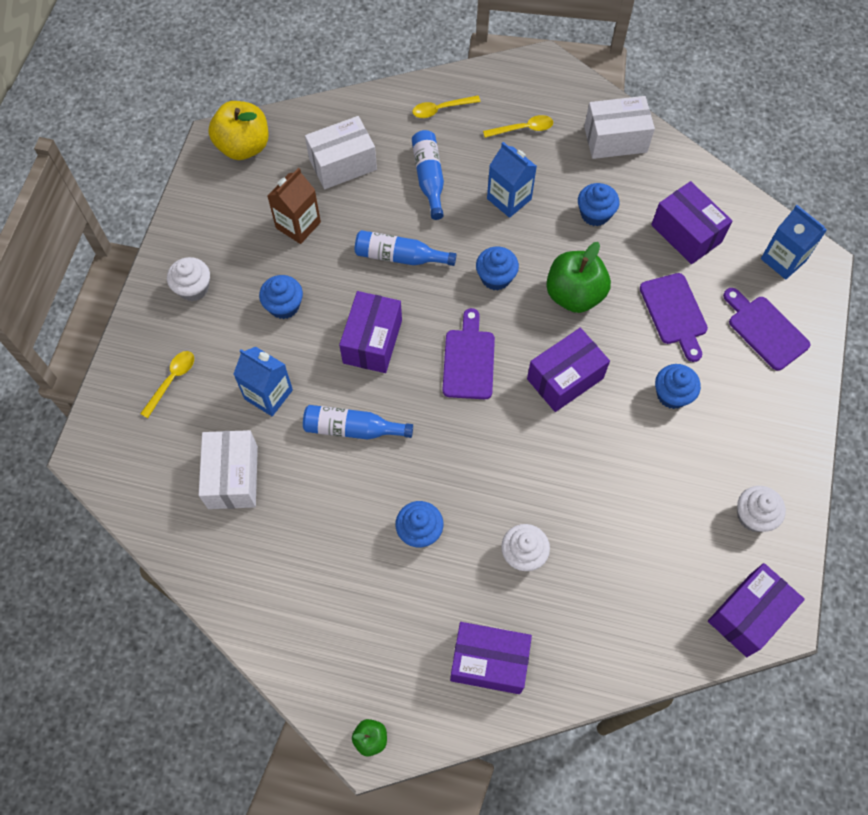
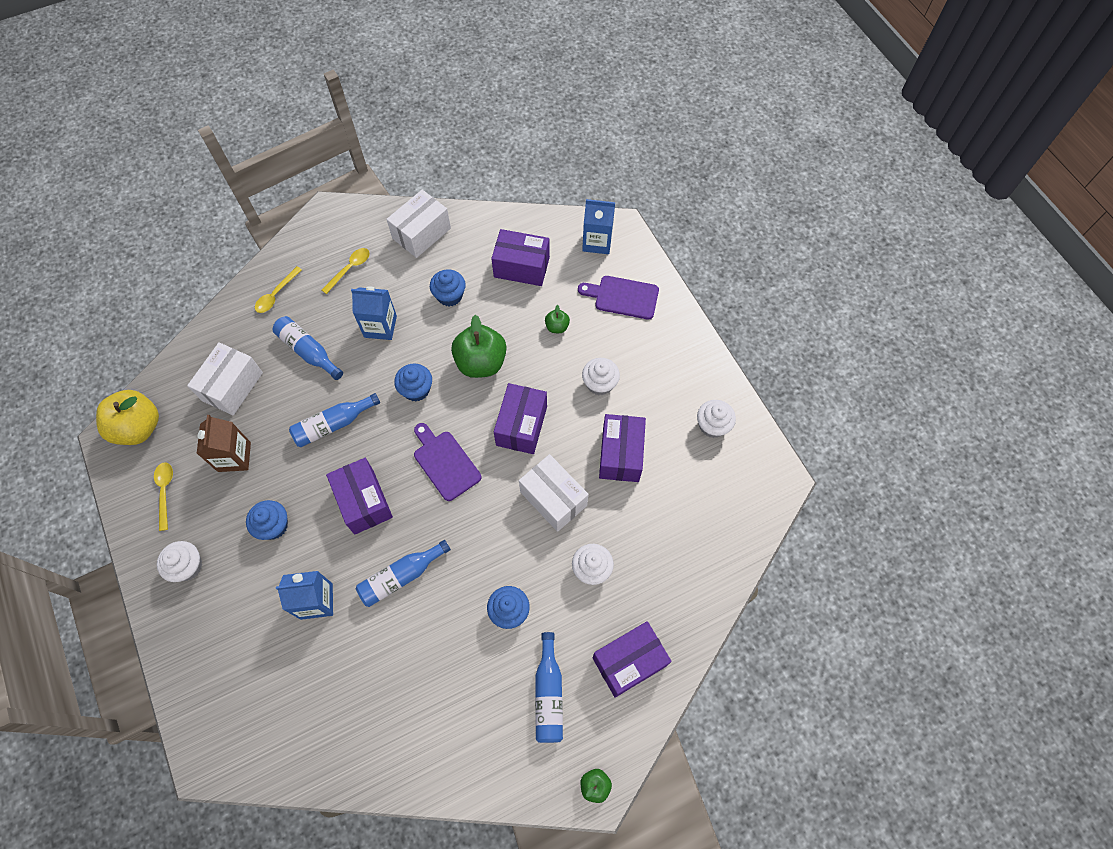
camera: 40 degrees left, 0 degrees up
yellow spoon [140,351,194,418] -> yellow spoon moved to [154,462,173,531]
white box [199,430,258,509] -> white box moved to [519,454,589,532]
purple cutting board [640,273,708,362] -> green apple [545,305,570,333]
blue cupcake [655,364,701,409] -> white cupcake [582,358,620,395]
purple box [708,563,805,657] -> purple box moved to [599,414,646,482]
none -> blue bottle [535,632,563,743]

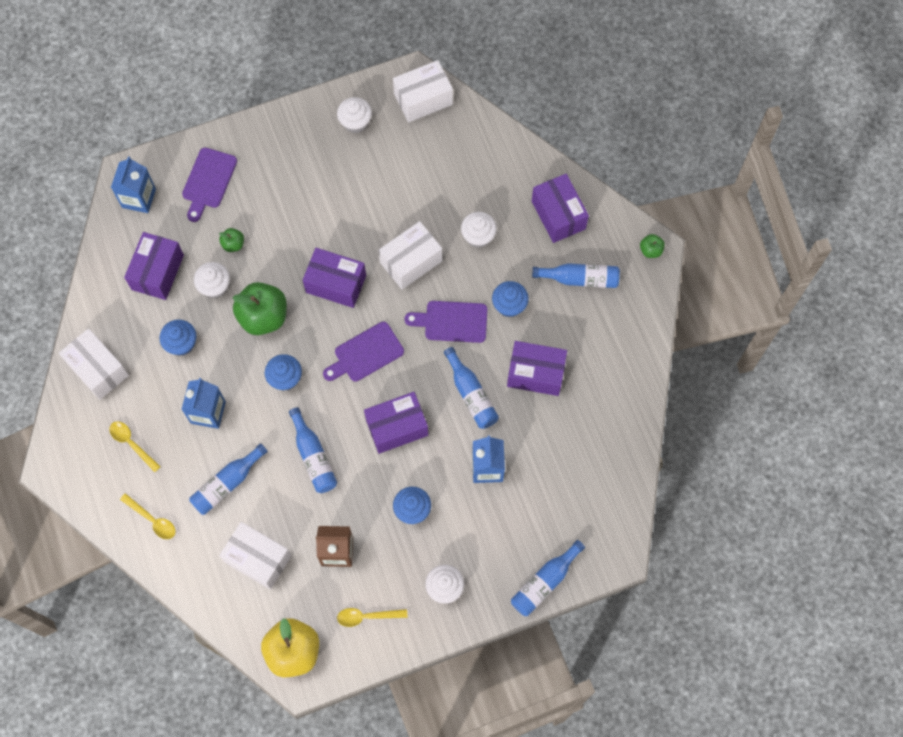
camera: 85 degrees left, 5 degrees up
white cupcake [582,358,620,395] -> white cupcake moved to [194,262,230,298]
purple box [599,414,646,482] -> purple box moved to [507,341,567,396]
none -> white box [393,60,453,123]
none -> purple cutting board [404,301,487,343]
none -> blue bottle [511,540,585,616]

